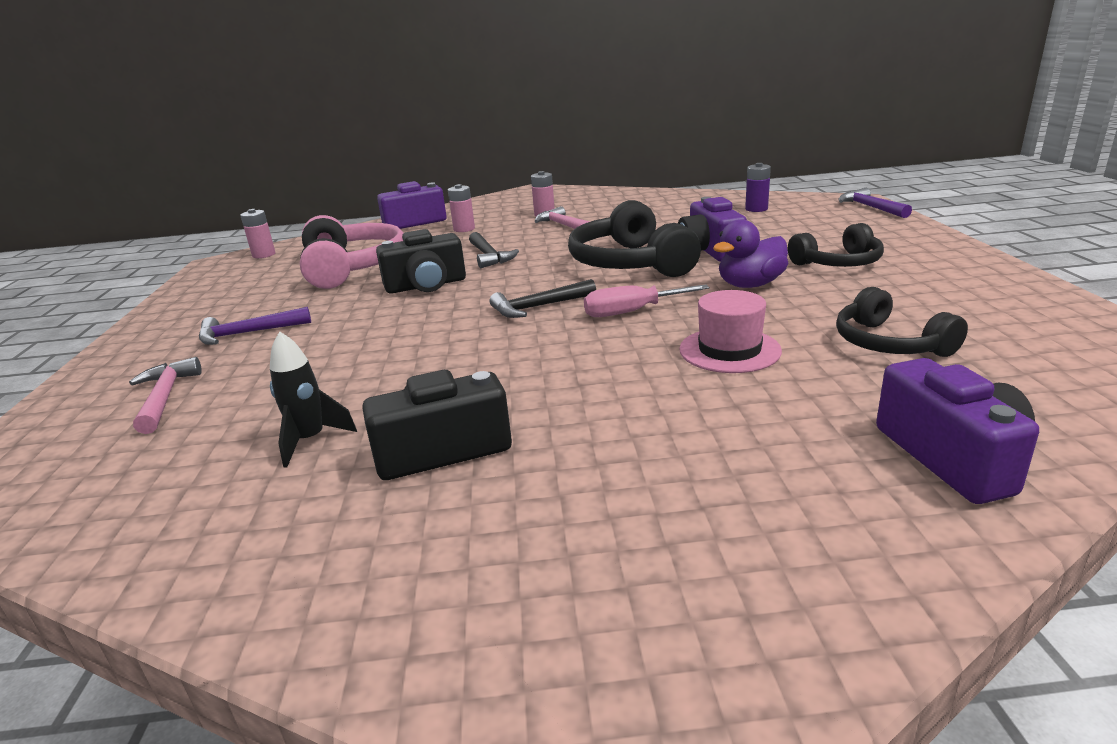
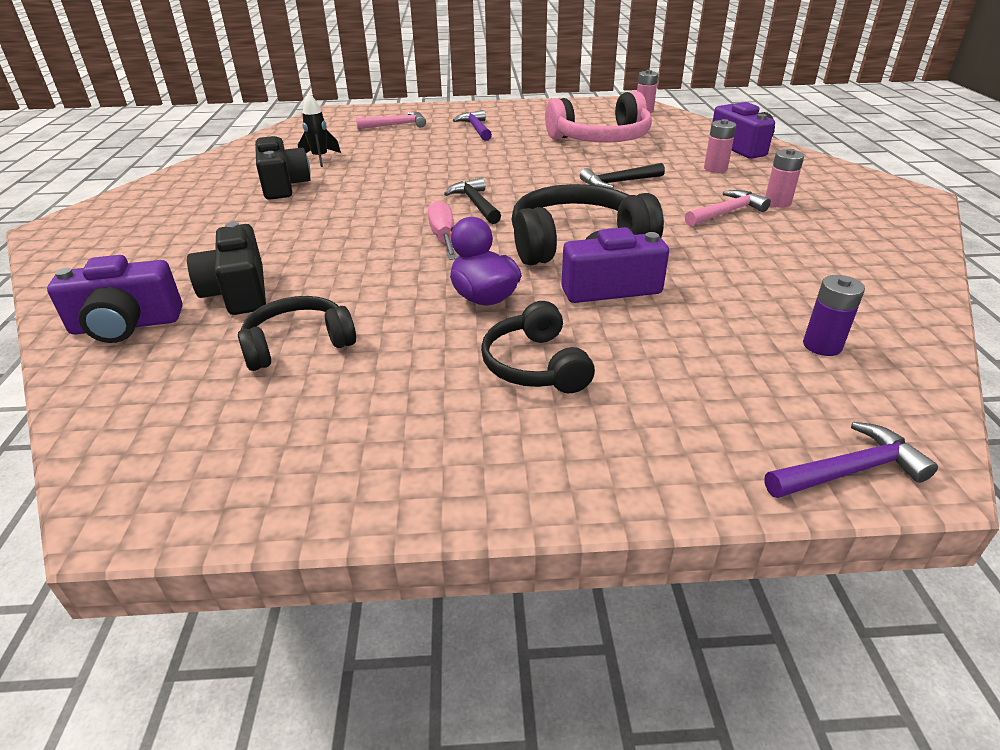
camera: 90 degrees right, 10 degrees up
black camera [376,229,466,294] -> black camera moved to [187,222,266,315]
pink hat [679,290,782,373] -> none

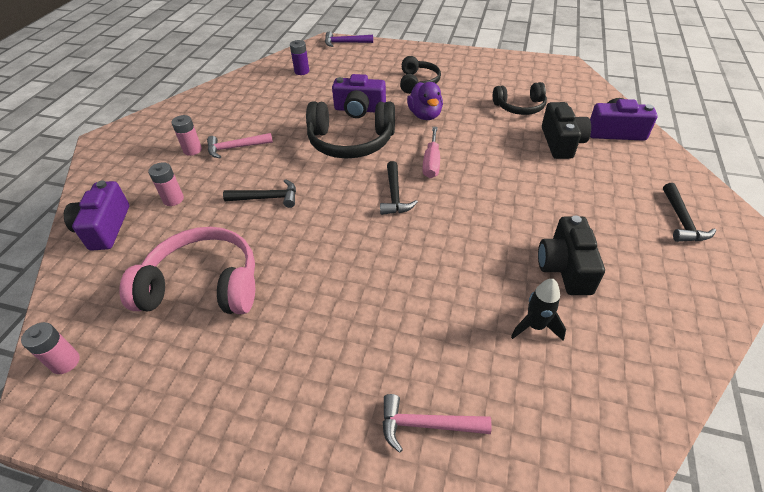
camera: 160 degrees left, 10 degrees up
purple hammer [453,110,492,141] -> none
none -> black hammer [663,183,716,242]

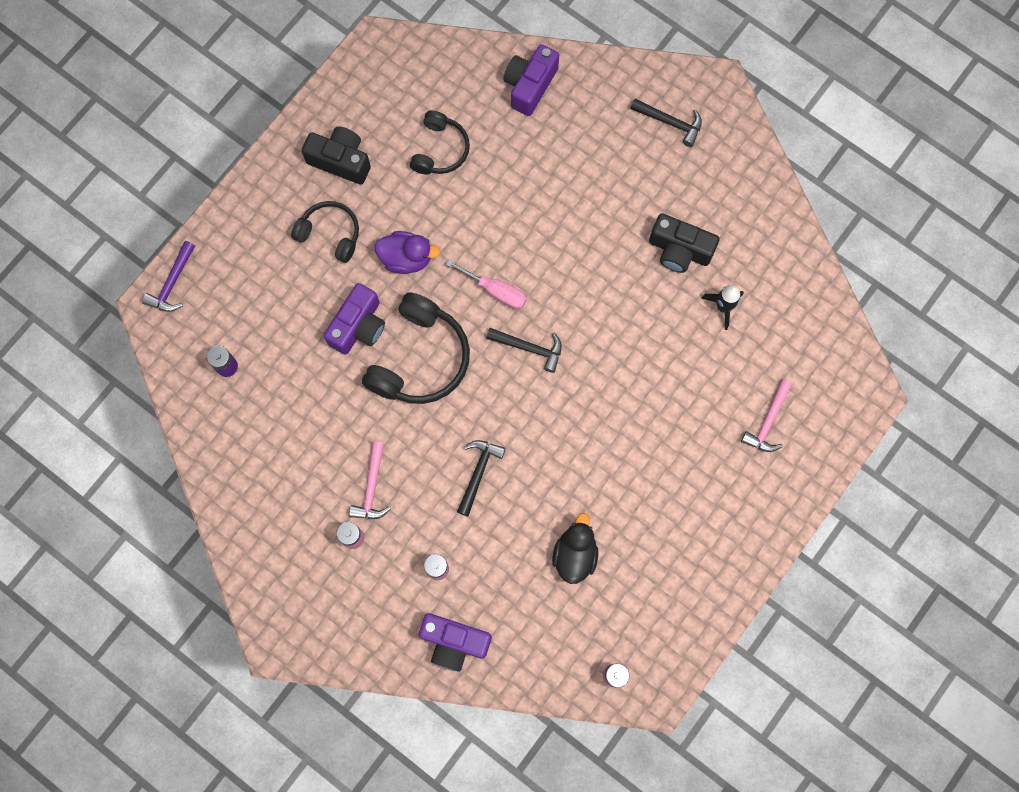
camera: 70 degrees left, 30 degrees up
pink headphones [119,227,255,314] -> black duck [552,513,598,584]
black camera [542,102,591,159] -> black camera moved to [302,126,371,185]

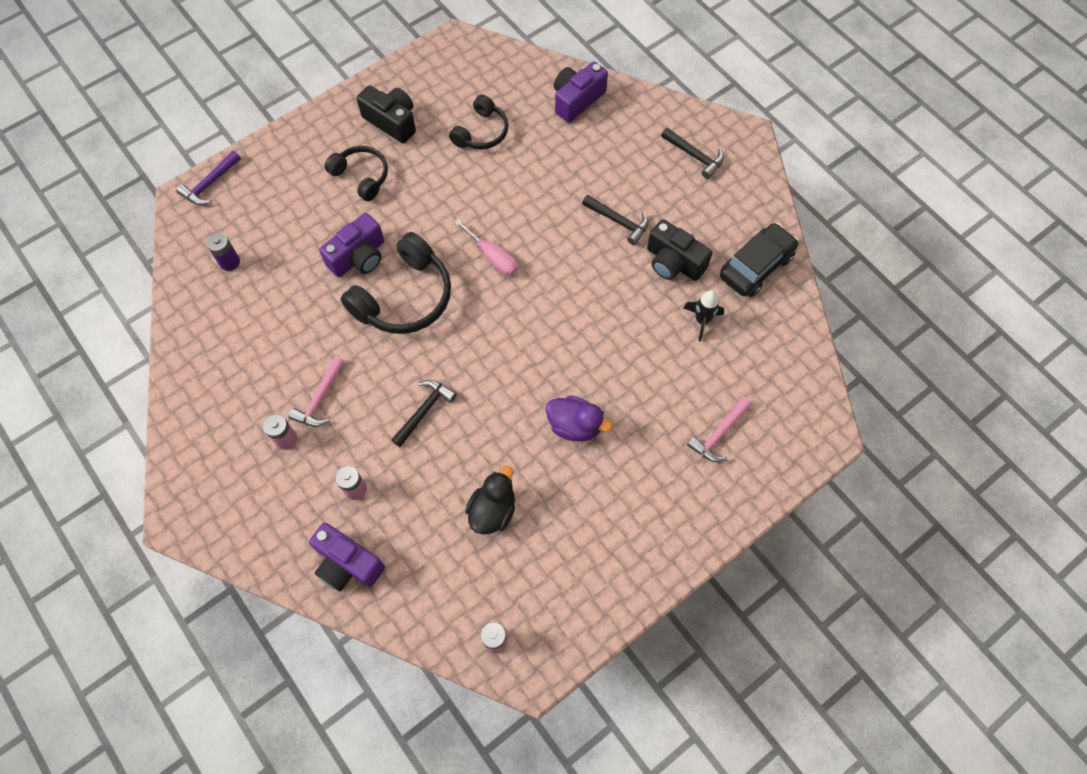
camera: 15 degrees right, 10 degrees down
purple duck [374,231,440,274] -> purple duck moved to [546,395,612,441]
black hammer [486,328,562,373] -> black hammer moved to [582,195,649,245]
none -> black car [720,223,799,297]

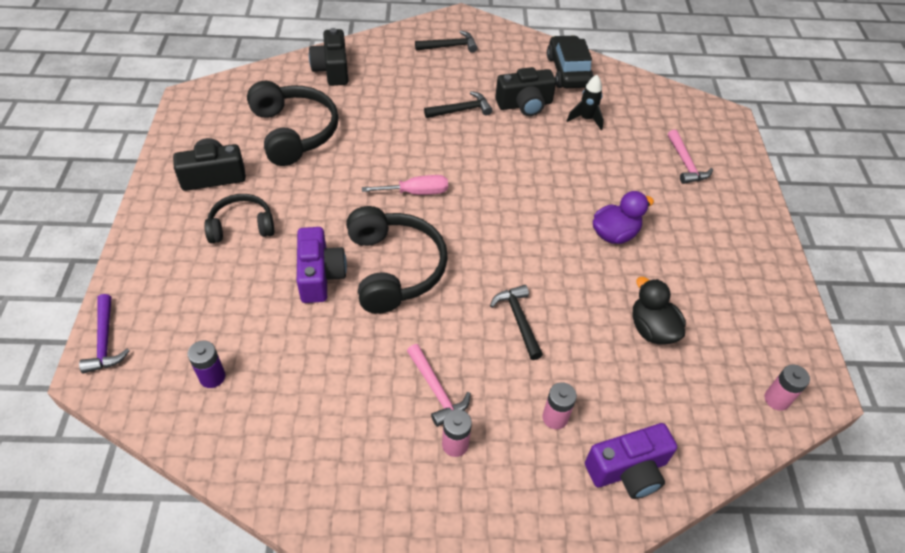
camera: 55 degrees left, 15 degrees down
black headphones [449,95,509,150] -> black headphones [247,81,339,166], size x1.64
purple camera [554,62,608,123] -> black camera [309,28,348,86]

